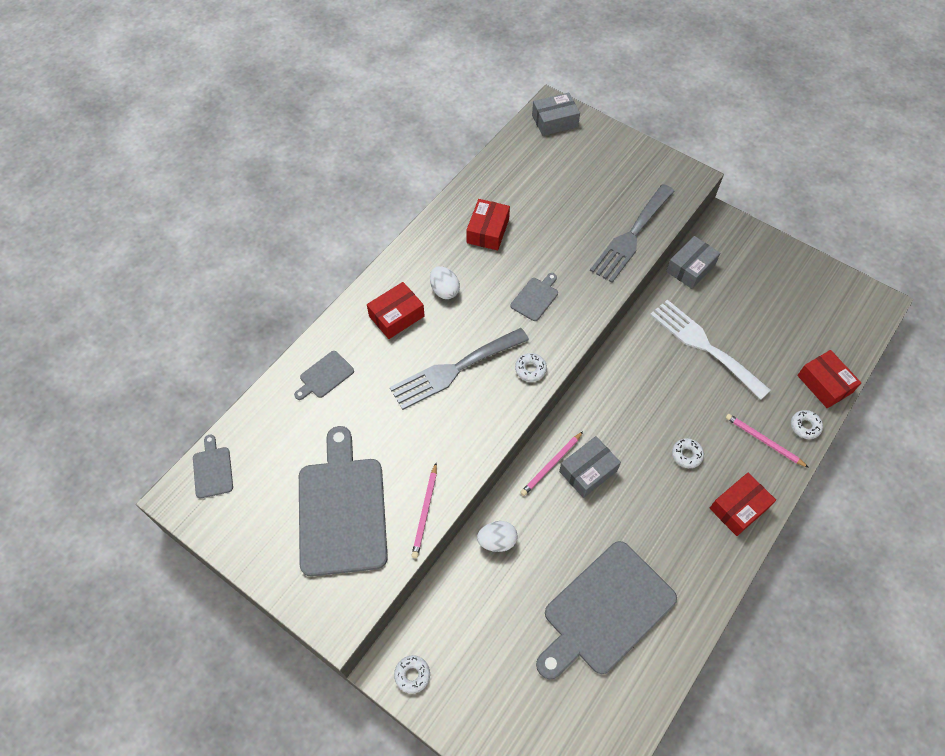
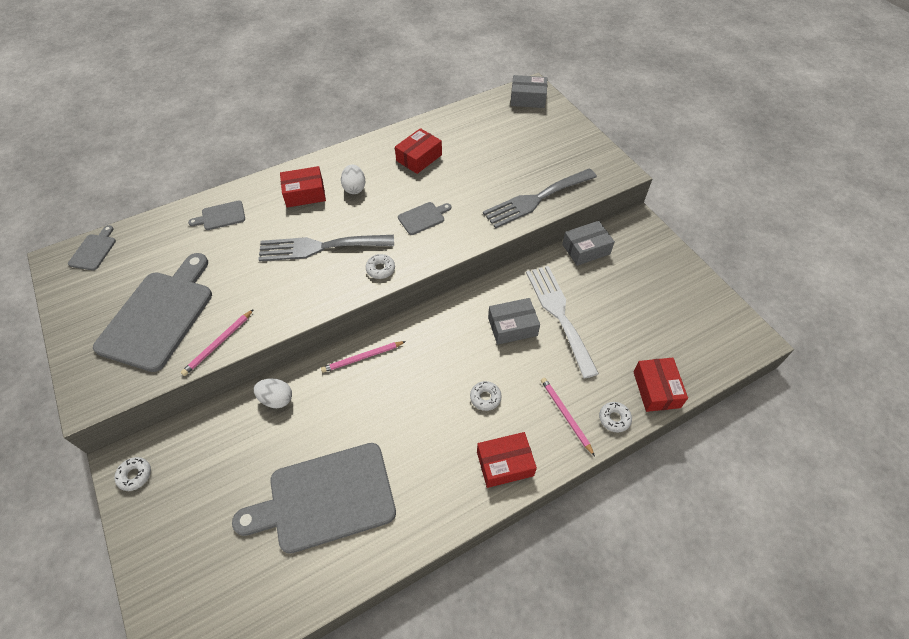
camera: 25 degrees right, 5 degrees down
grey box [559,436,621,498] -> grey box moved to [488,298,540,345]

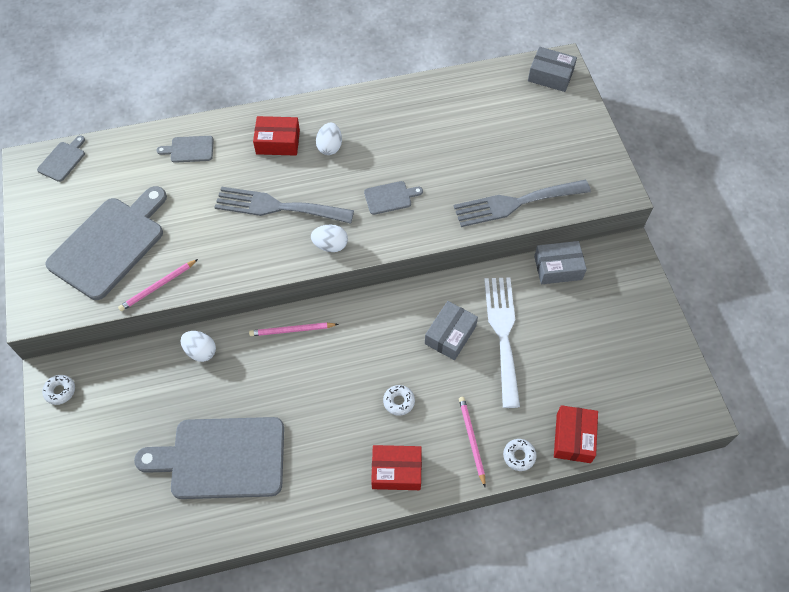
camera: 15 degrees right, 5 degrees up
white donut [366,254,395,279] -> white egg [311,225,348,252]
red box [395,128,442,174] -> none
grey box [488,298,540,345] -> grey box turned 60 degrees counterclockwise [425,301,478,360]

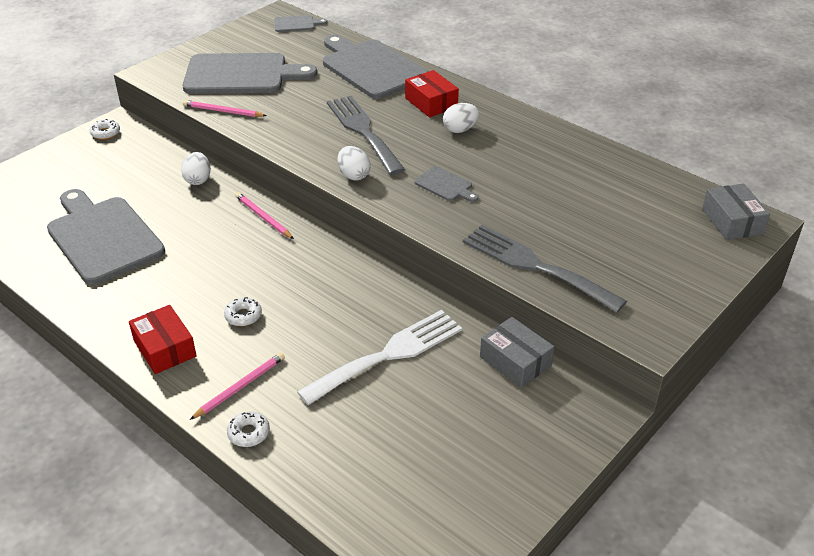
camera: 55 degrees right, 20 degrees down
grey cutting board [157,136,214,163] -> grey cutting board [323,35,428,99], size x2.27
grey box [425,301,478,360] -> none
red box [554,405,598,463] -> none

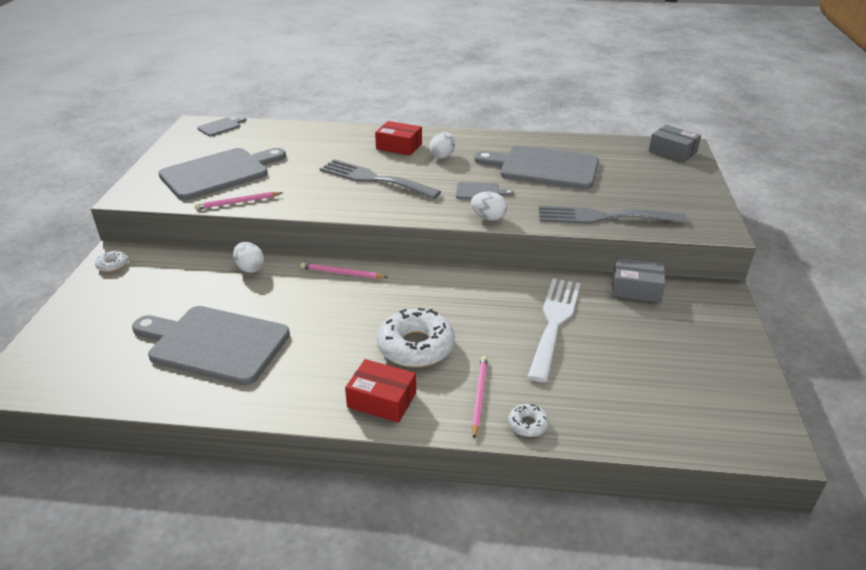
camera: 35 degrees left, 5 degrees down
white donut [224,297,262,326] -> white donut [377,308,455,368], size x2.17
grey cutting board [323,35,428,99] -> grey cutting board moved to [474,145,599,189]
white egg [338,146,370,181] -> white egg moved to [471,192,507,221]

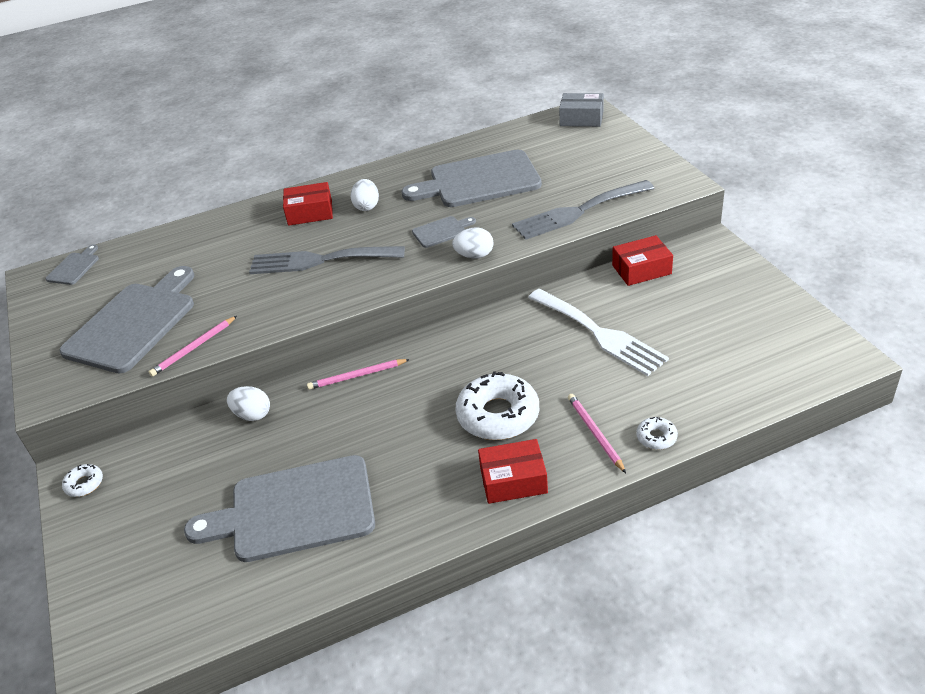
camera: 25 degrees left, 5 degrees up
white fork [527,278,581,382] -> white fork turned 150 degrees clockwise [528,289,669,376]
grey box [612,257,665,303] -> red box [612,235,673,286]

